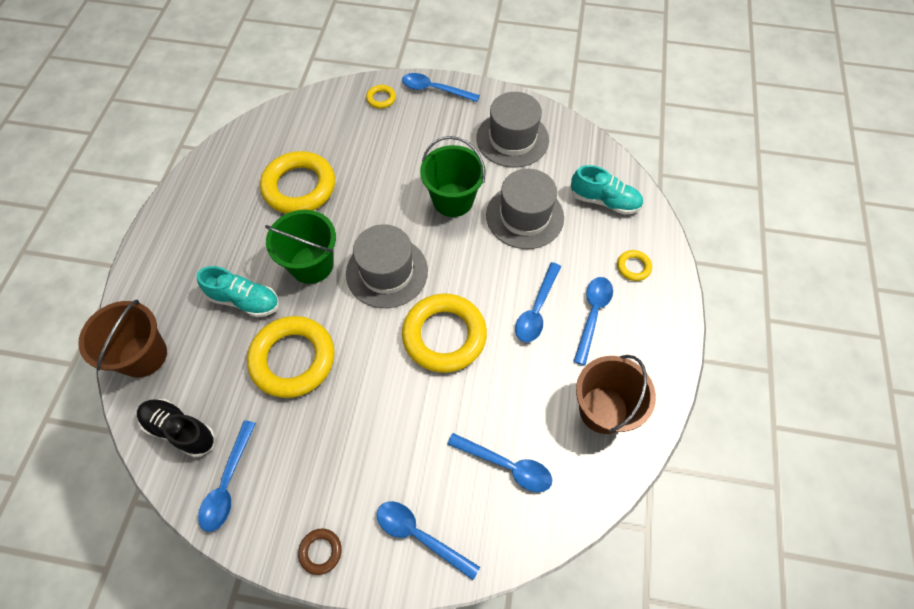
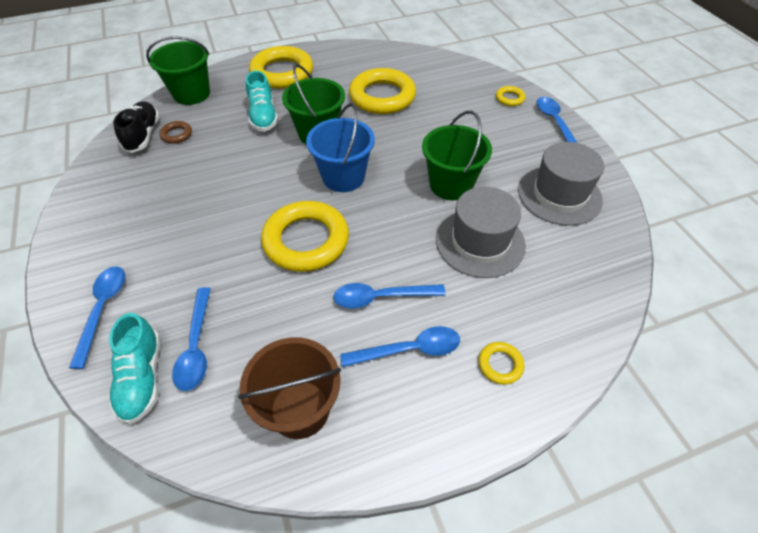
camera: 60 degrees right, 10 degrees down
brown bucket [78,300,167,378] -> green bucket [146,36,210,105]
blue spoon [198,420,256,532] -> none
yellow ring [247,316,335,398] -> yellow ring moved to [249,46,313,89]
brown ring [298,529,342,575] -> brown ring moved to [160,121,192,144]
grey hat [346,224,428,308] -> blue bucket [306,103,375,192]
turquoise shoe [570,165,643,215] -> turquoise shoe moved to [109,313,160,424]

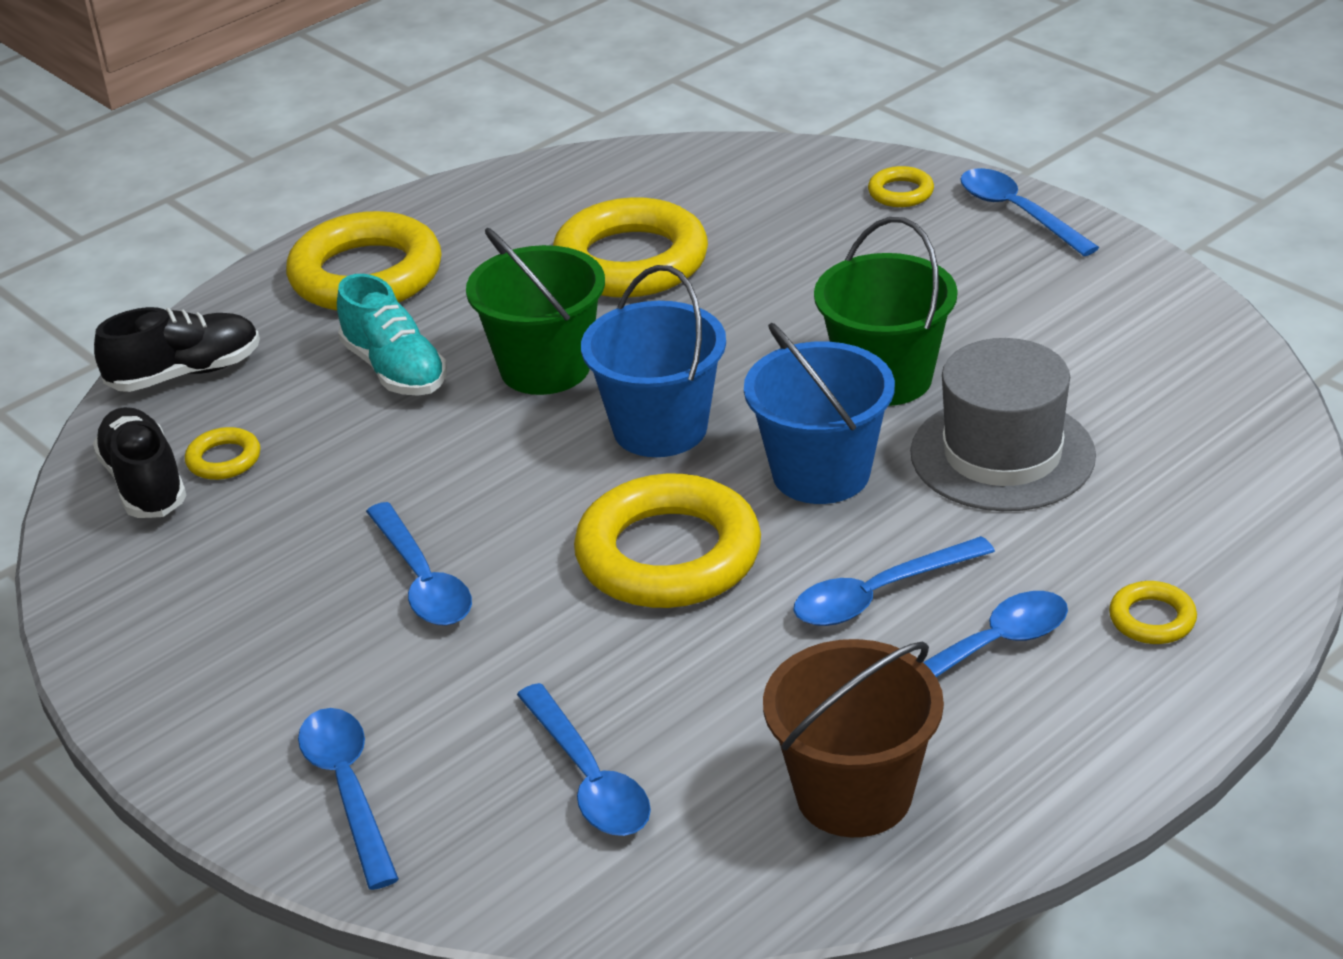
camera: 20 degrees left, 15 degrees down
turquoise shoe [109,313,160,424] -> none
green bucket [146,36,210,105] -> black shoe [94,307,260,392]
brown ring [160,121,192,144] -> yellow ring [185,427,260,480]
grey hat [518,142,604,226] -> none
none -> blue spoon [366,502,472,626]
none -> blue bucket [744,323,895,504]

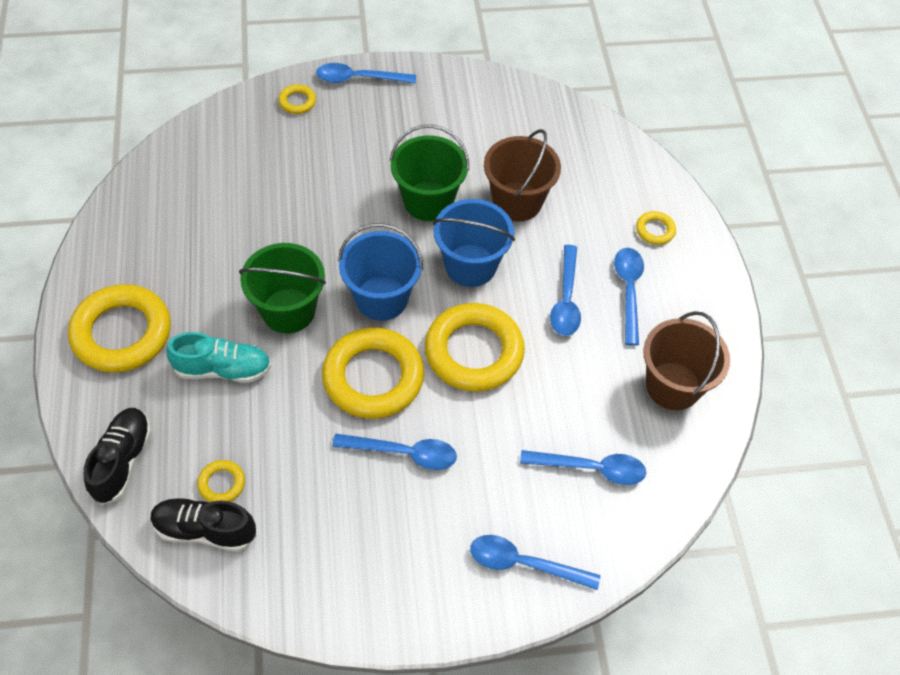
camera: 60 degrees left, 20 degrees up
yellow ring [553,197,708,298] -> yellow ring moved to [322,327,424,419]
grey hat [910,338,1096,511] -> brown bucket [484,129,561,221]

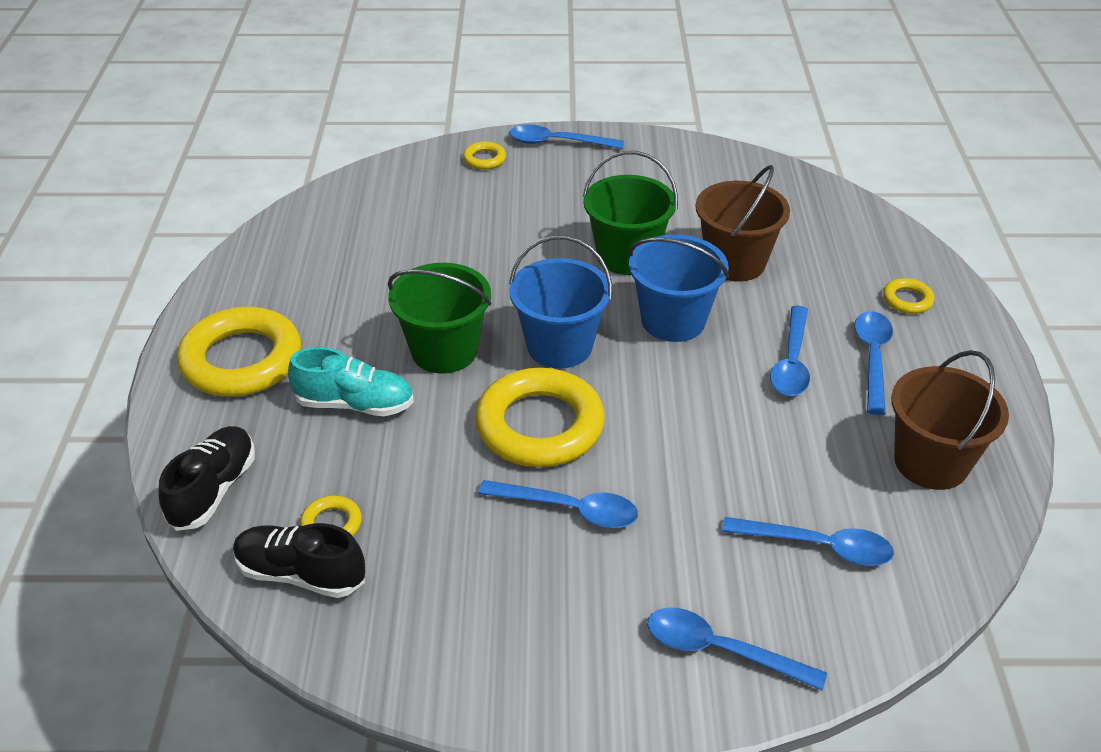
camera: 10 degrees right, 15 degrees down
yellow ring [425,303,525,392] -> none

